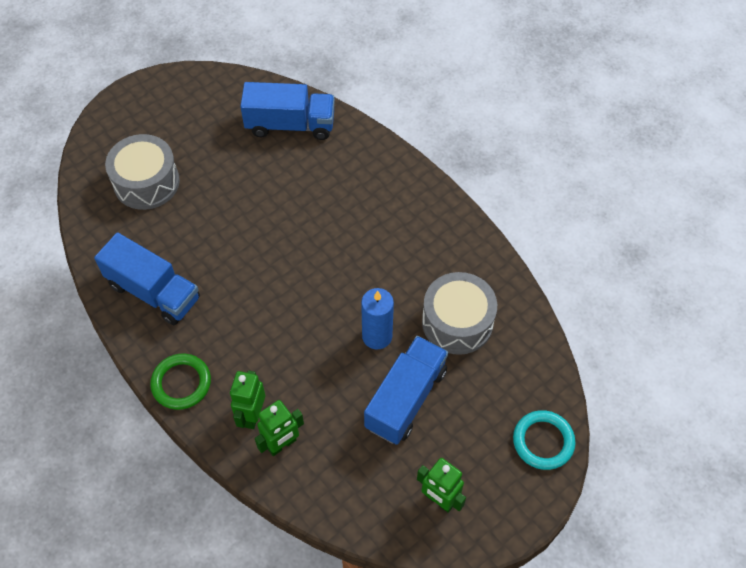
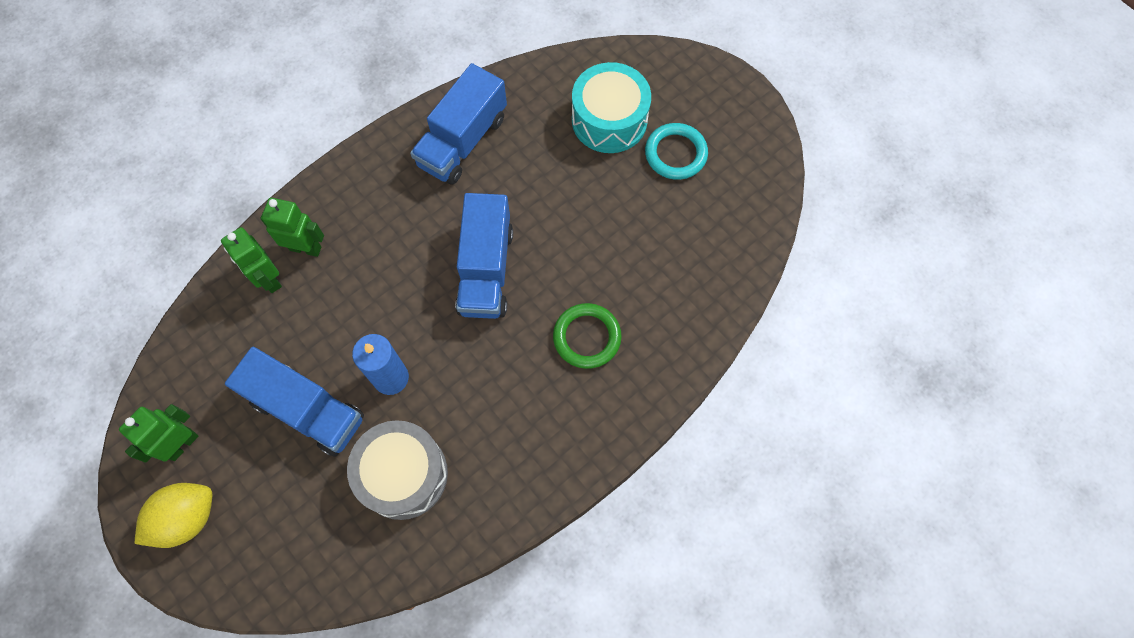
camera: 90 degrees right, 10 degrees up
grey drum [105,134,180,210] -> turquoise drum [572,62,651,153]
green ring [150,354,211,410] -> green ring moved to [553,303,622,369]
blue truck [240,82,335,140] -> blue truck moved to [455,193,513,319]
turquoise ring [513,410,575,470] -> turquoise ring moved to [645,123,708,180]
none -> yellow lemon [134,483,212,548]

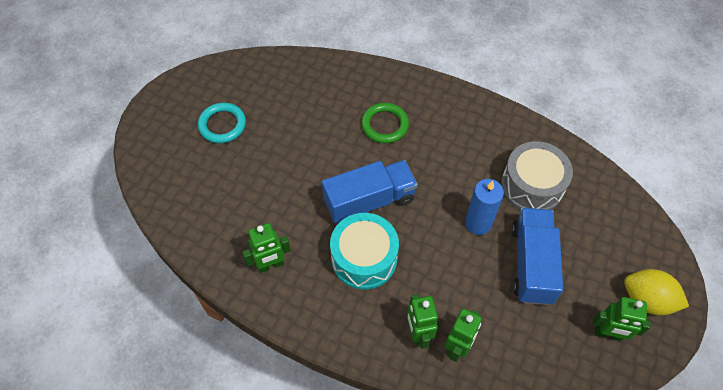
camera: 115 degrees left, 10 degrees down
blue truck [410,63,507,185] -> green robot [242,223,291,273]
turquoise drum [572,62,651,153] -> turquoise drum moved to [330,213,399,290]

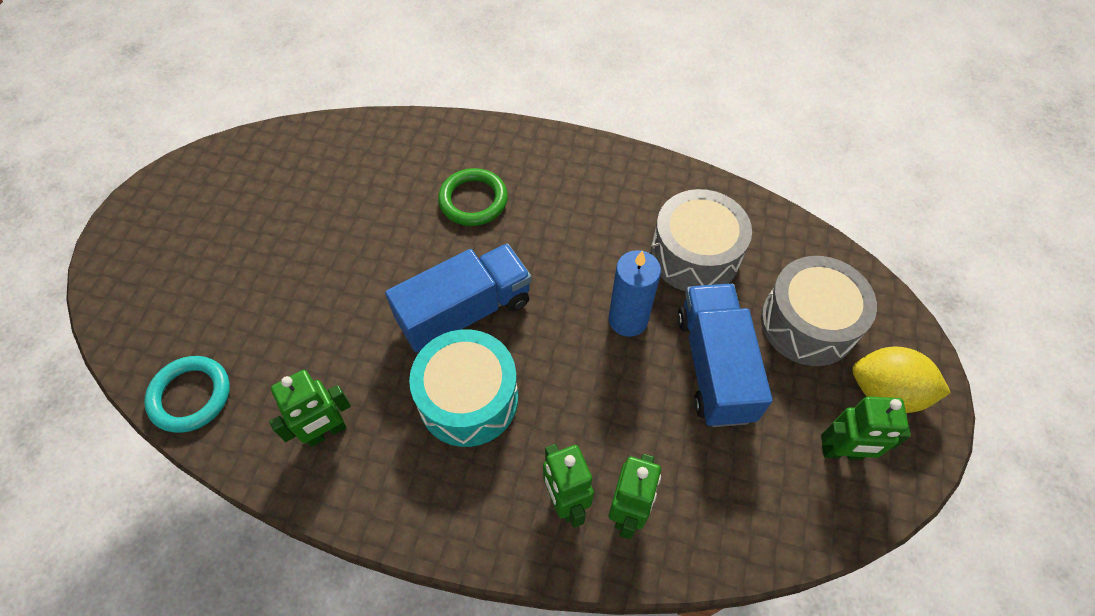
camera: 10 degrees left, 0 degrees up
turquoise ring [198,103,246,143] -> turquoise ring moved to [144,356,230,433]
none -> grey drum [761,256,877,366]

